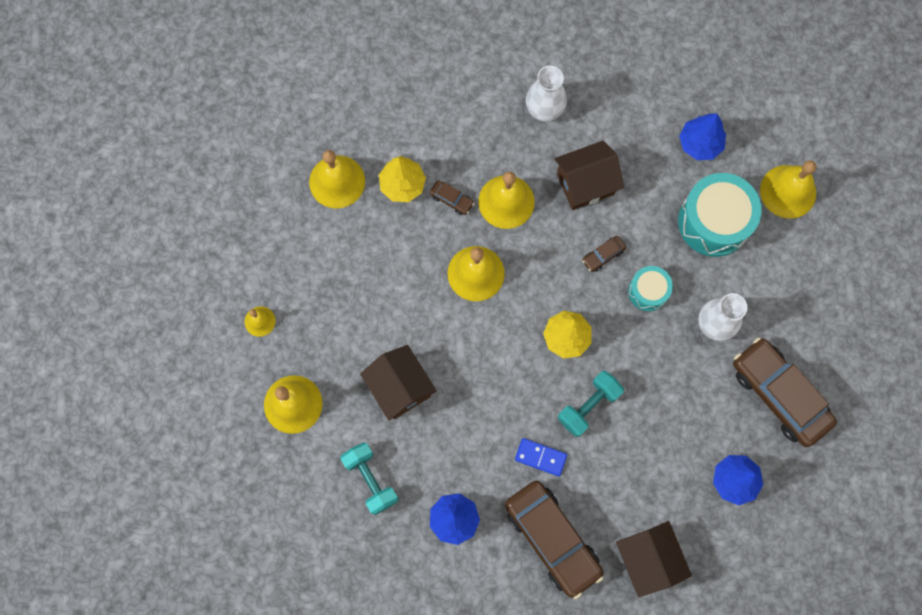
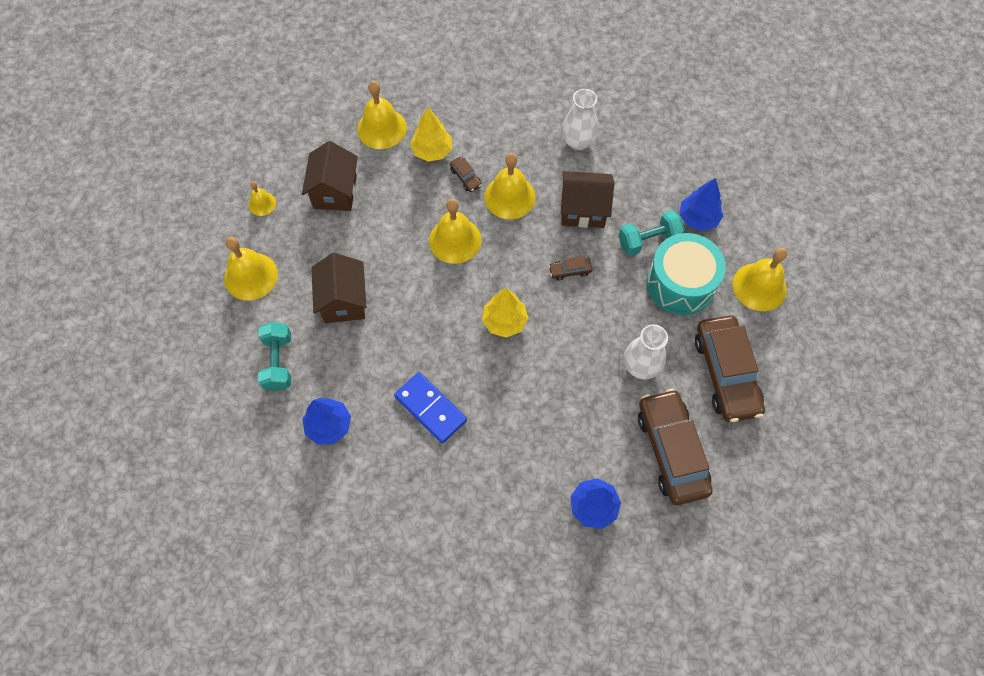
camera: 25 degrees right, 10 degrees down
brown car [505,481,604,599] -> brown car moved to [695,315,765,422]
blue domino [515,438,567,476] -> blue domino [394,372,467,443], size x1.53
turquoise dumbbell [558,371,624,437] -> turquoise dumbbell moved to [619,210,685,256]
brown house [616,521,692,597] -> brown house moved to [302,141,358,211]
turquoise drum [628,266,673,311] -> none

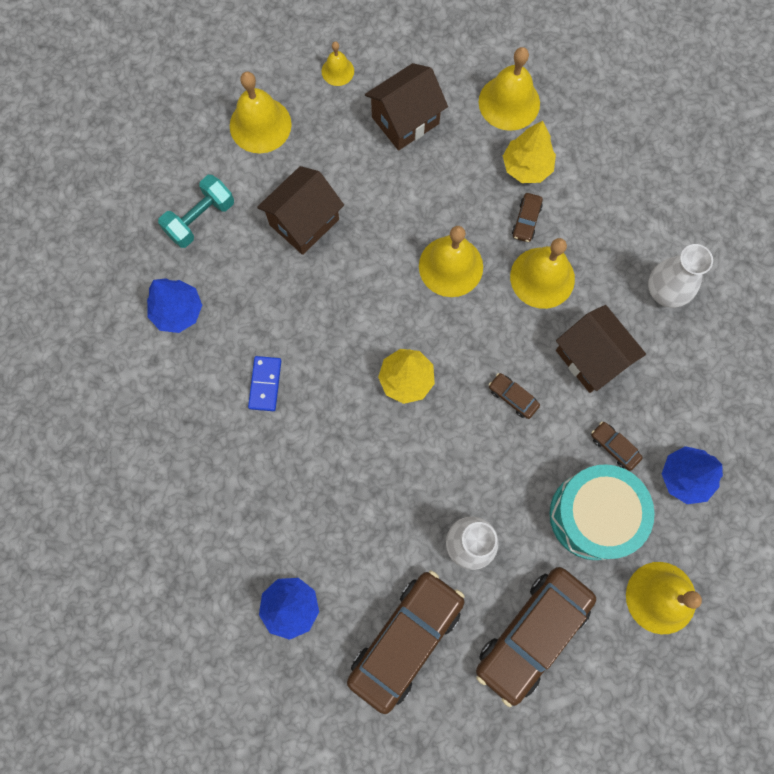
camera: 50 degrees right, 10 degrees up
blue domino [394,372,467,443] -> blue domino [248,356,281,411], size x0.65
turquoise dumbbell [619,210,685,256] -> brown car [591,421,643,471]

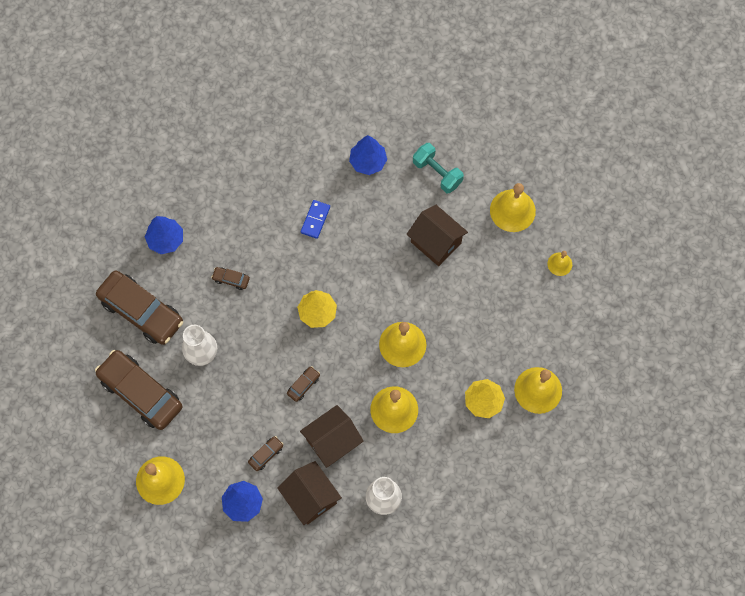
camera: 90 degrees right, 5 degrees down
blue domino [248,356,281,411] -> blue domino turned 75 degrees counterclockwise [301,200,330,239]
brown house [365,63,448,151] -> brown house moved to [277,461,342,525]
brown car [512,193,543,242] -> brown car moved to [211,267,250,290]
turquoise drum [550,464,655,560] -> none

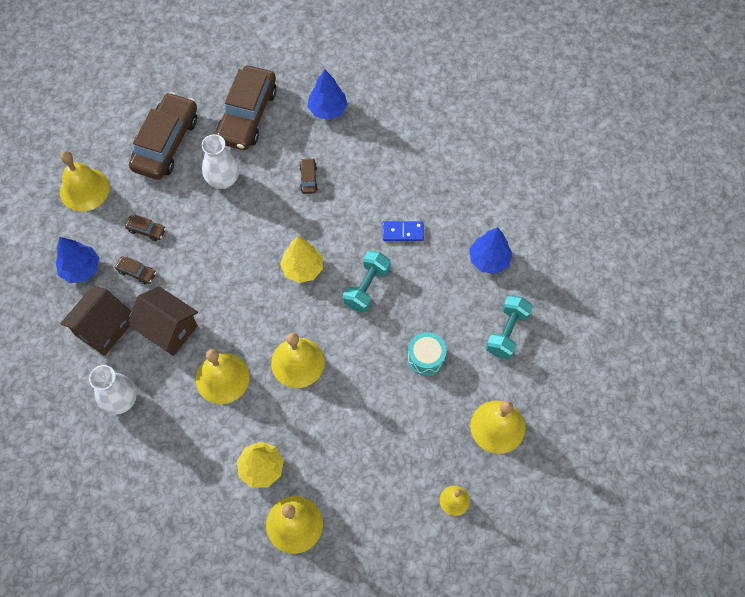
camera: 70 degrees right, 5 degrees down
brown car [287,366,320,402] -> brown car moved to [125,215,166,241]
brown house [407,205,468,266] -> turquoise drum [408,332,446,376]
none -> turquoise dumbbell [343,250,391,313]

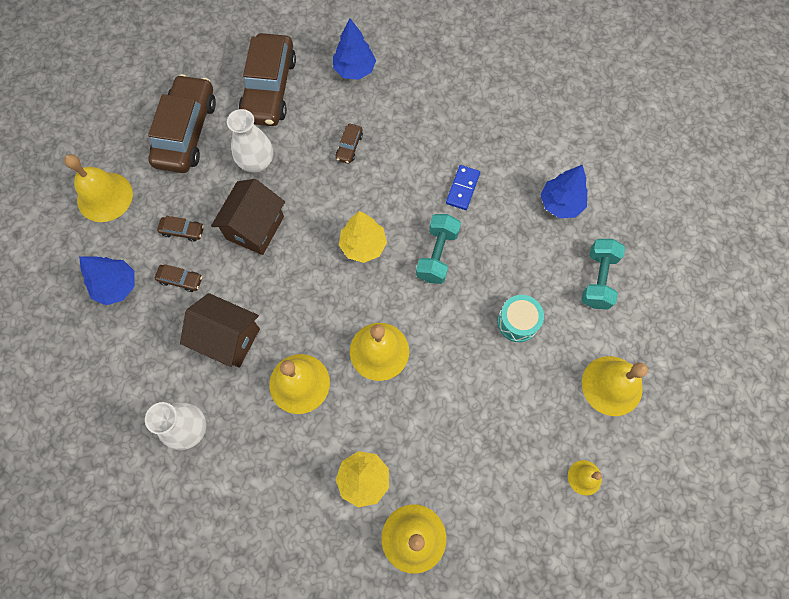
camera: 10 degrees left, 5 degrees up
brown house [60,286,131,356] -> brown house moved to [211,179,285,255]
brown car [299,158,318,194] -> brown car turned 150 degrees counterclockwise [336,124,363,164]
blue domino [383,221,424,241] -> blue domino turned 60 degrees counterclockwise [446,165,480,210]

